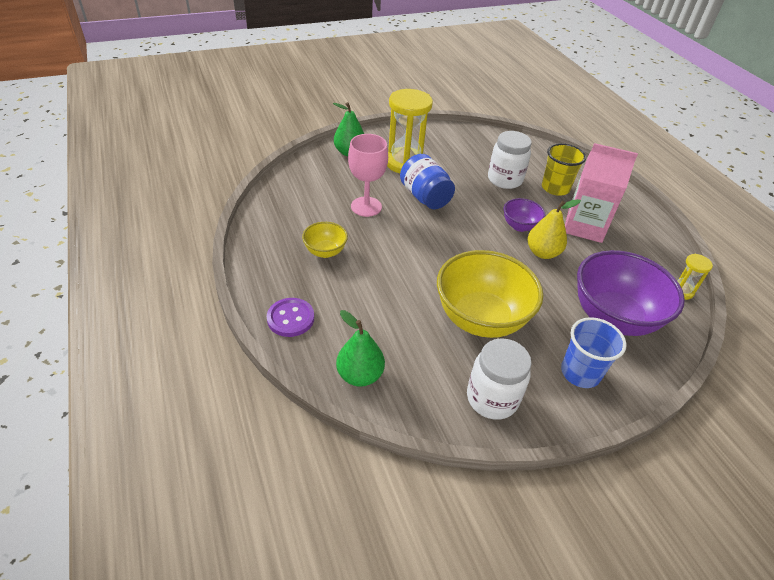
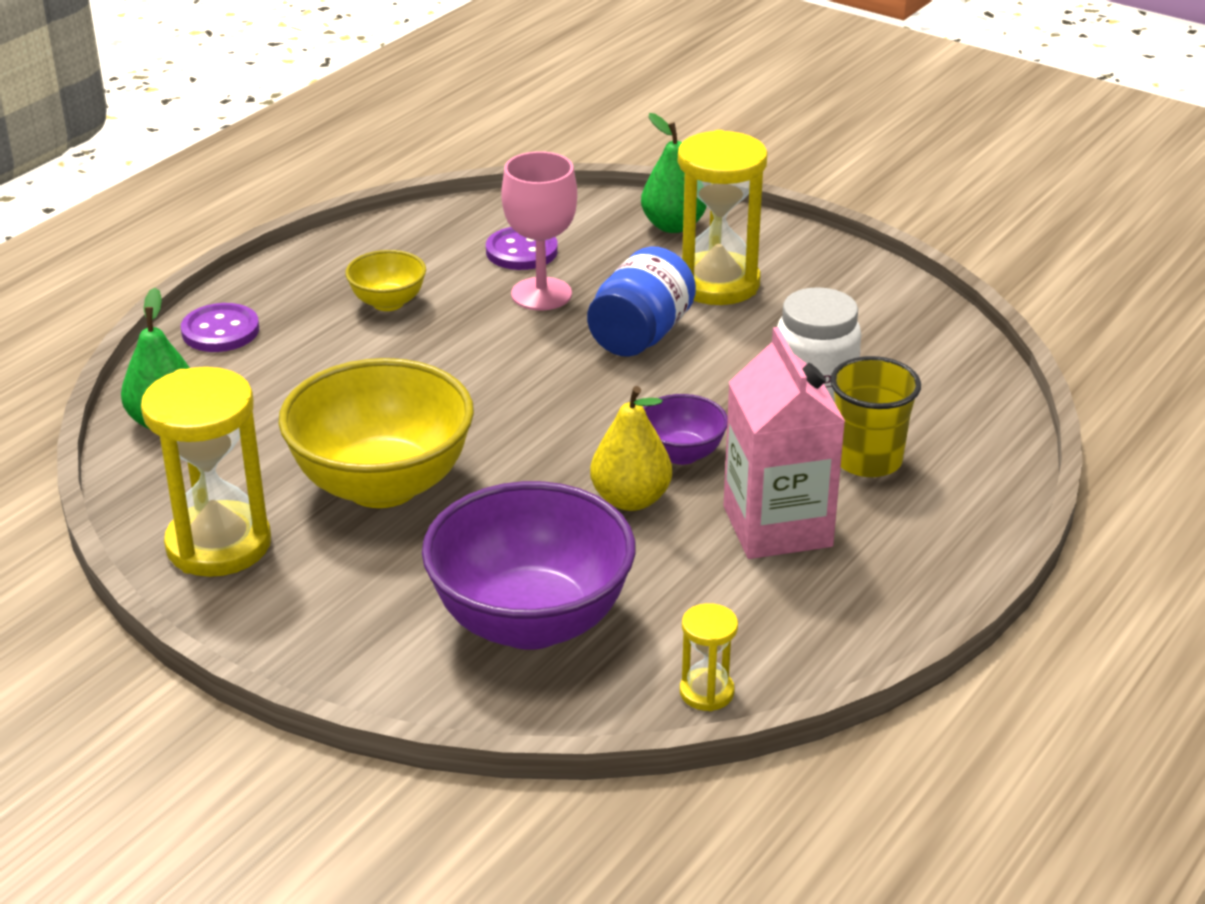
camera: 60 degrees right, 10 degrees down
white jar [467,338,532,420] -> yellow hourglass [141,367,271,577]
blue cup [561,317,626,388] -> none
none -> purple button [486,227,558,270]

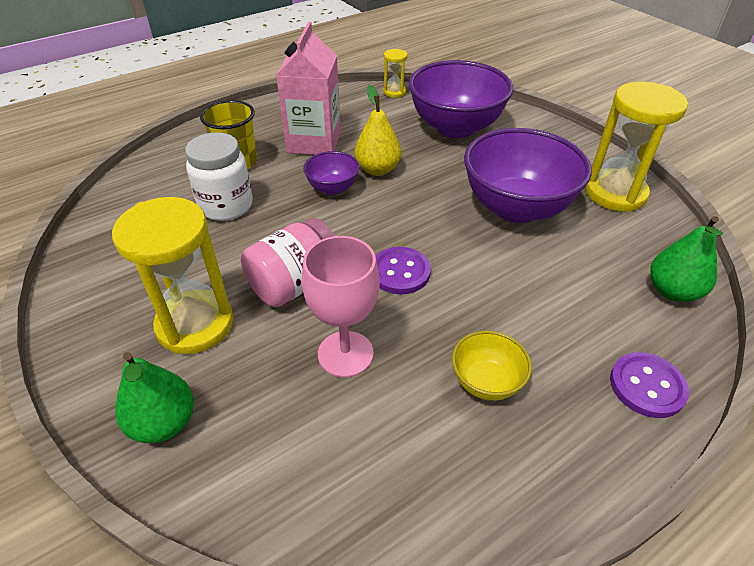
camera: 160 degrees left, 10 degrees up
yellow bowl [279,358,474,508] -> purple bowl [464,128,592,223]
purple button [486,227,558,270] -> purple button moved to [376,247,431,294]
blue jar [587,247,696,357] -> pink jar [241,218,335,307]

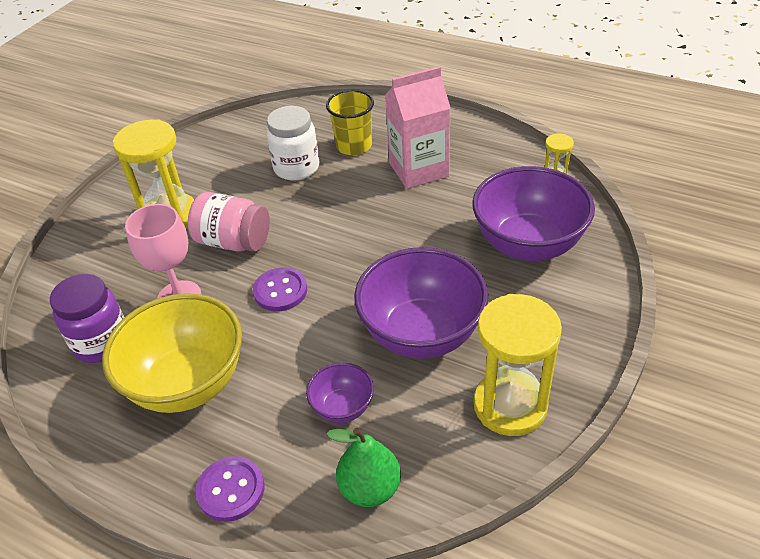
camera: 65 degrees right, 0 degrees up
green pear [115,352,194,443] -> none
purple bowl [303,151,359,195] -> purple bowl moved to [306,363,374,423]
yellow pear [354,85,401,176] -> none
yellow bowl [452,331,532,401] -> yellow bowl [102,293,242,413], size x2.07
none -> purple jar [50,274,125,363]

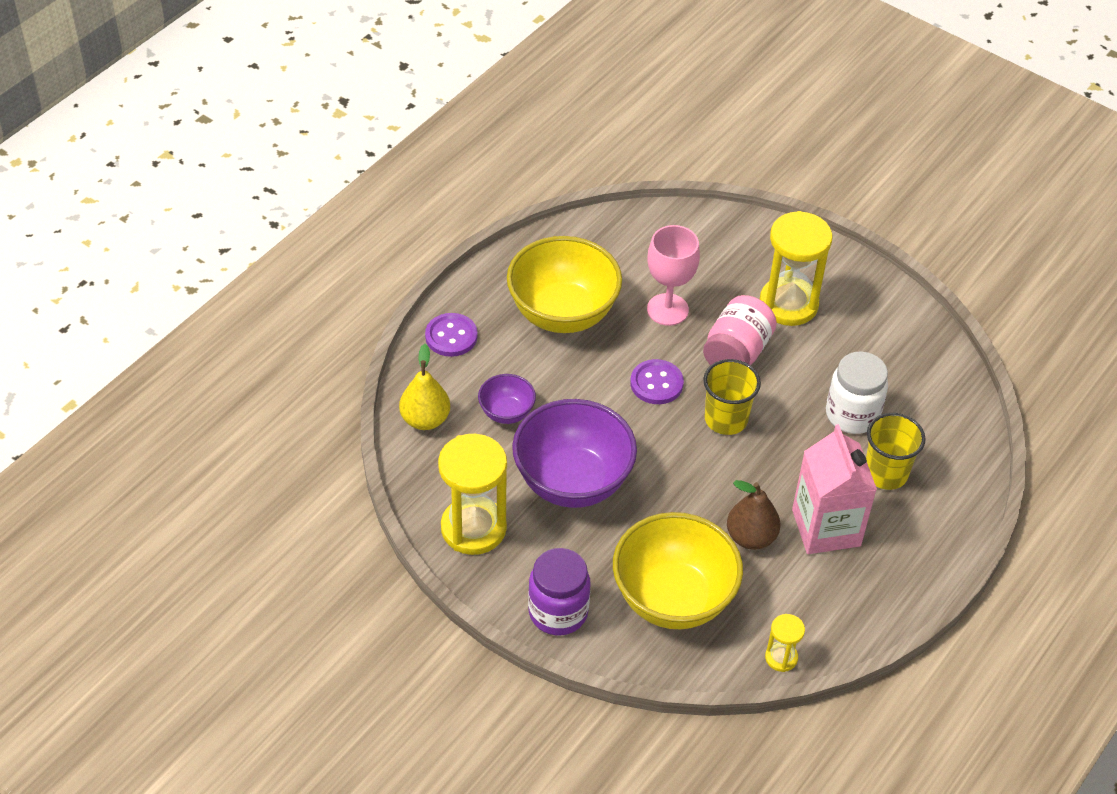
camera: 95 degrees right, 5 degrees up
purple jar [50,274,125,363] -> purple jar moved to [528,548,590,635]
green pear [326,428,401,507] -> yellow pear [399,344,450,430]
purple bowl [472,166,595,261] -> yellow bowl [613,512,743,629]
none -> yellow cup [703,359,761,435]
none -> brown pear [727,480,780,550]

